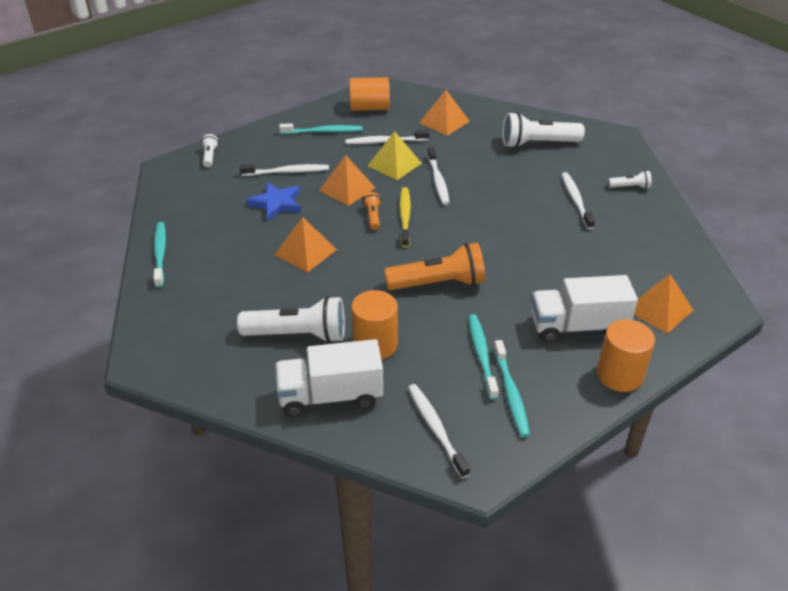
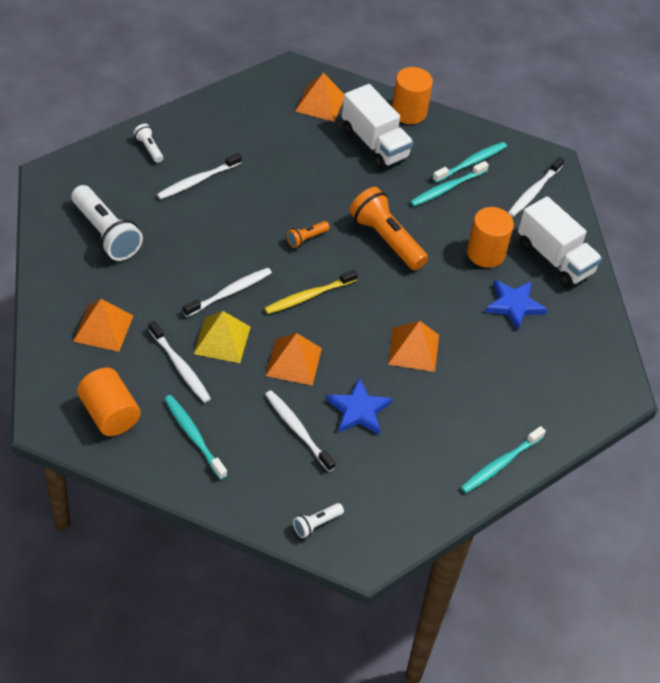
camera: 125 degrees left, 10 degrees up
white flashlight [237,296,345,343] -> blue star [485,280,548,331]
orange flashlight [362,192,381,230] -> orange flashlight moved to [286,221,330,248]

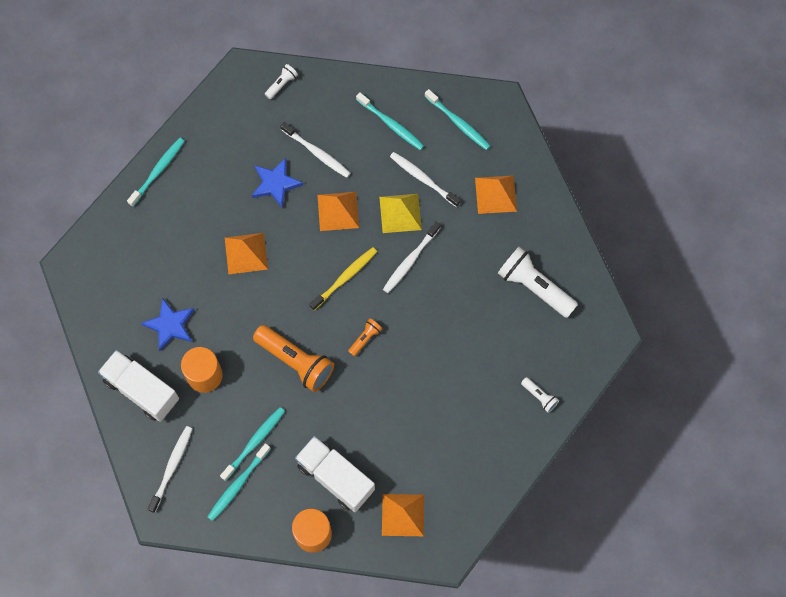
camera: 170 degrees right, 20 degrees up
orange cylinder [77,368,141,436] -> turquoise toothbrush [424,89,490,150]
white toothbrush [157,153,242,199] -> none

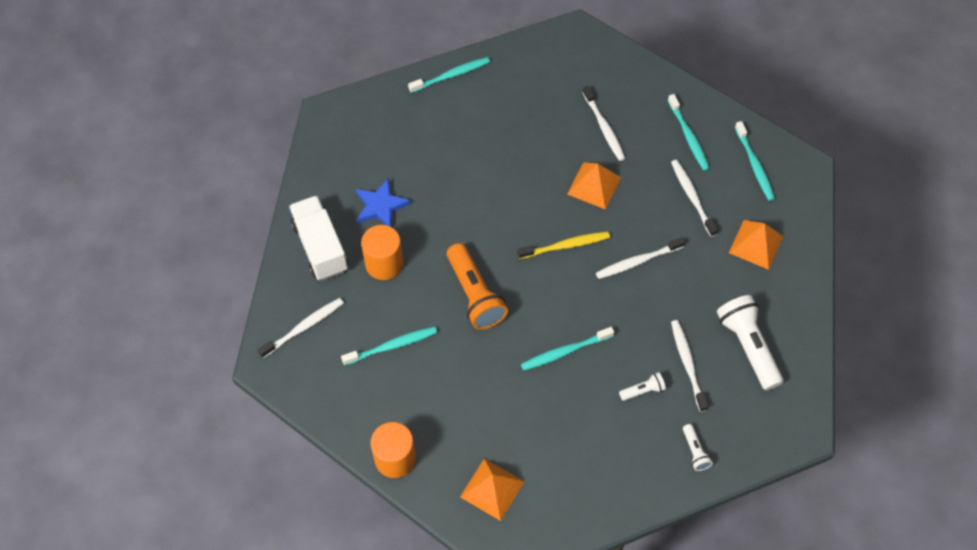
camera: 30 degrees right, 10 degrees down
turquoise toothbrush [207,443,271,521] -> turquoise toothbrush moved to [521,327,614,371]
orange pyramid [225,233,268,274] -> none
blue star [252,158,303,209] -> none
white flashlight [265,64,298,99] -> white flashlight moved to [619,372,666,401]
white truck [295,436,375,512] -> none
orange flashlight [348,318,382,357] -> none
yellow pyramid [379,194,422,233] -> none
none -> white toothbrush [671,320,708,412]

